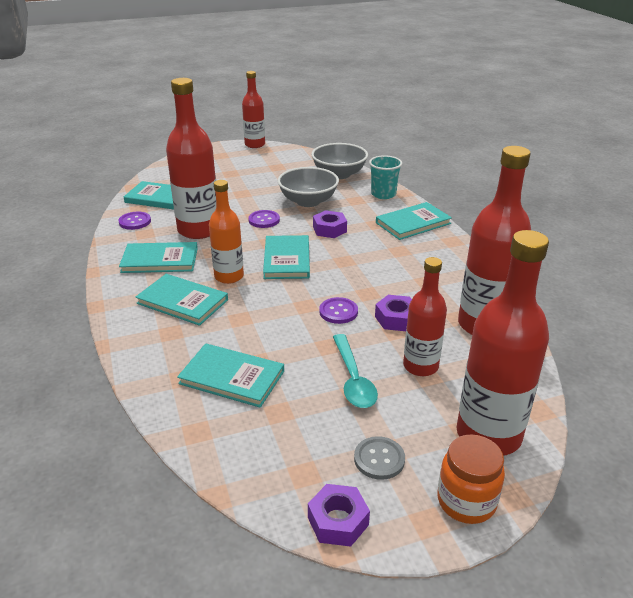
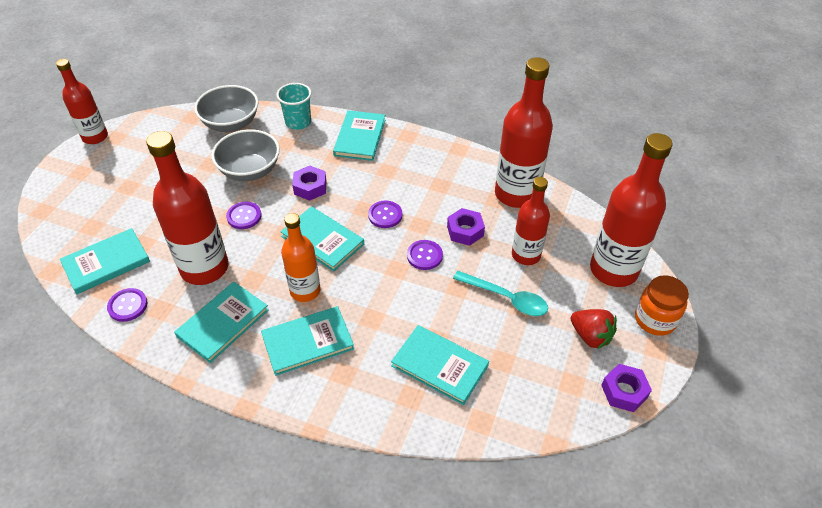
camera: 50 degrees left, 15 degrees up
turquoise book [177,343,284,408] -> turquoise book turned 60 degrees clockwise [391,325,489,405]
grey button [354,436,405,480] -> red strawberry [571,309,617,349]
none -> purple button [368,201,402,228]

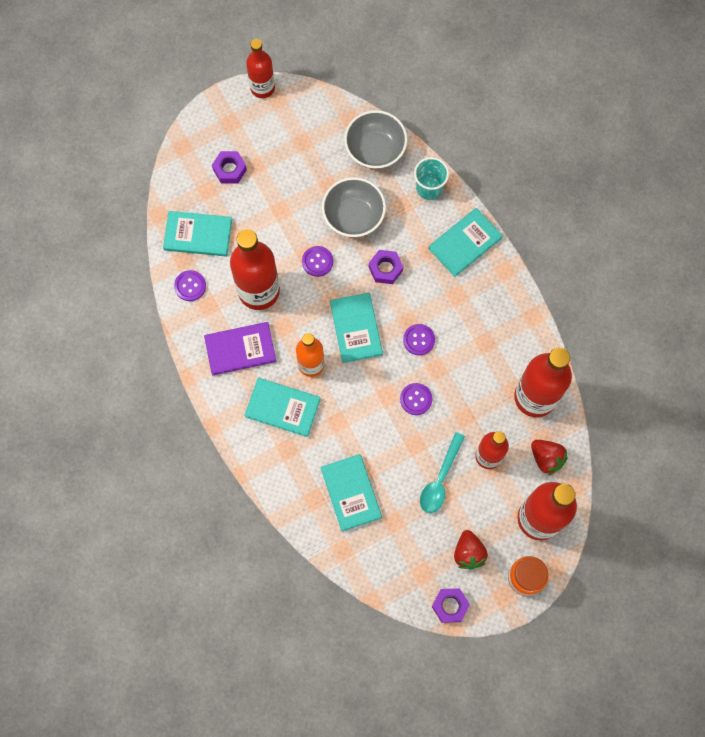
camera: 40 degrees right, 25 degrees up
turquoise book [174,282,269,363] -> purple book [204,322,277,376]
purple nut [447,208,485,246] -> purple nut moved to [212,151,247,184]
turquoise spoon [453,271,548,316] -> turquoise spoon turned 45 degrees clockwise [420,432,465,513]
none -> red strawberry [531,440,568,476]

